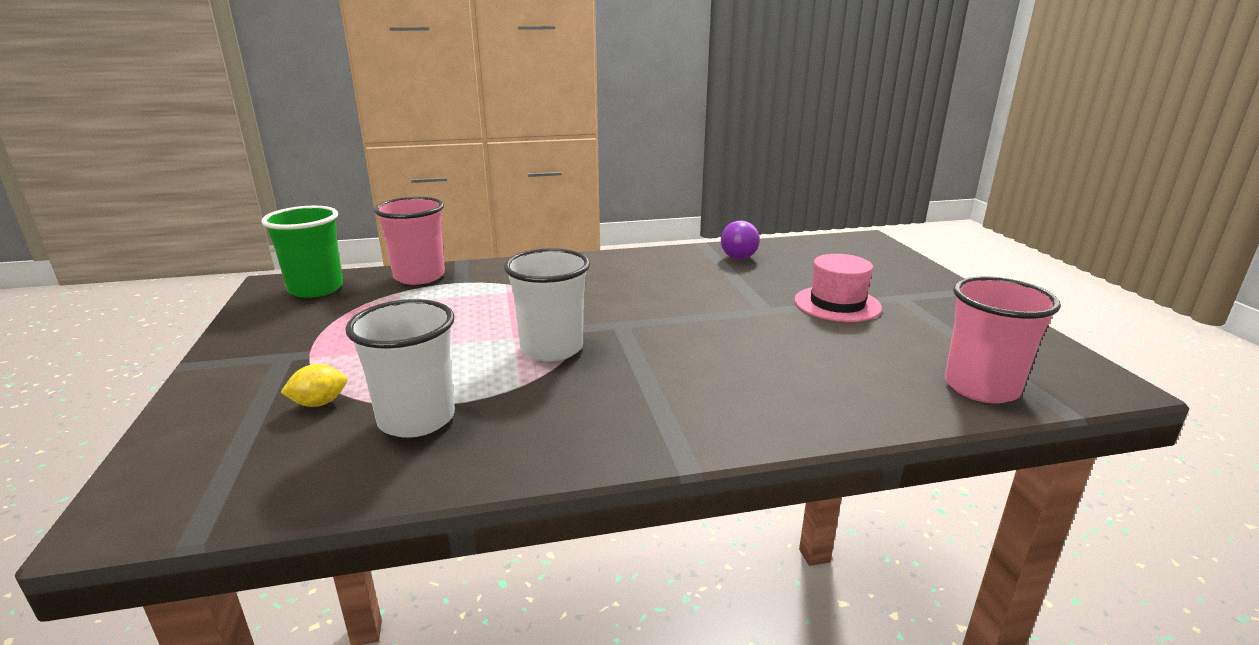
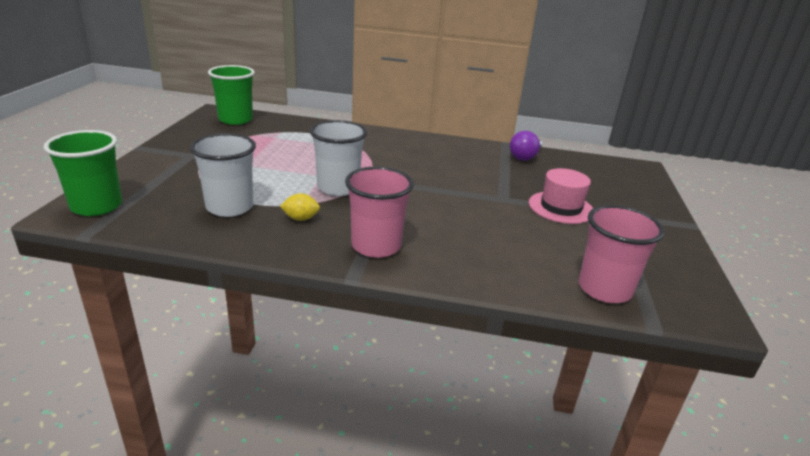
camera: 20 degrees right, 5 degrees up
yellow lemon [280,364,347,407] -> yellow lemon moved to [280,193,320,221]
pink cup [374,197,445,285] -> pink cup moved to [345,167,414,258]
none -> green cup [43,130,122,216]

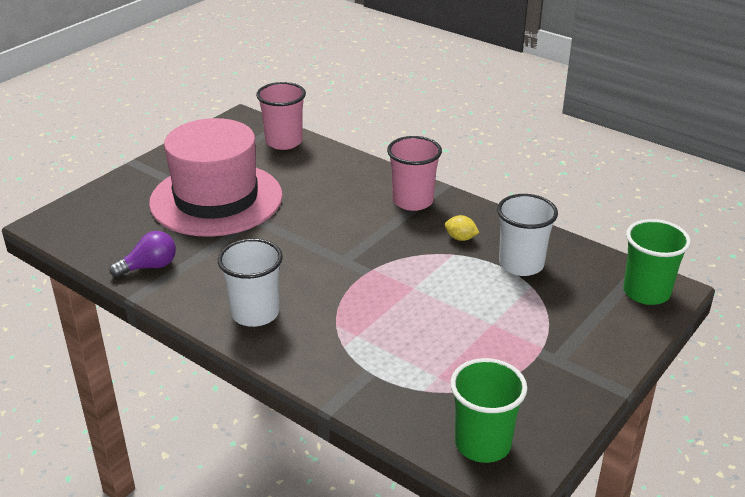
camera: 150 degrees left, 5 degrees up
white cup [310,120,367,196] -> white cup moved to [218,238,283,327]
pink hat [529,168,593,224] -> pink hat [149,118,283,237], size x2.10

